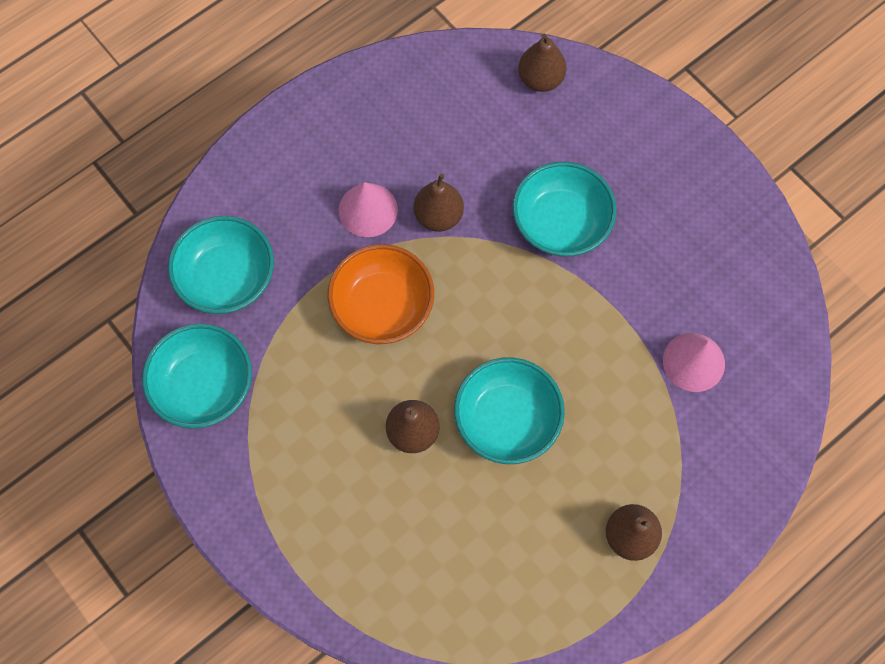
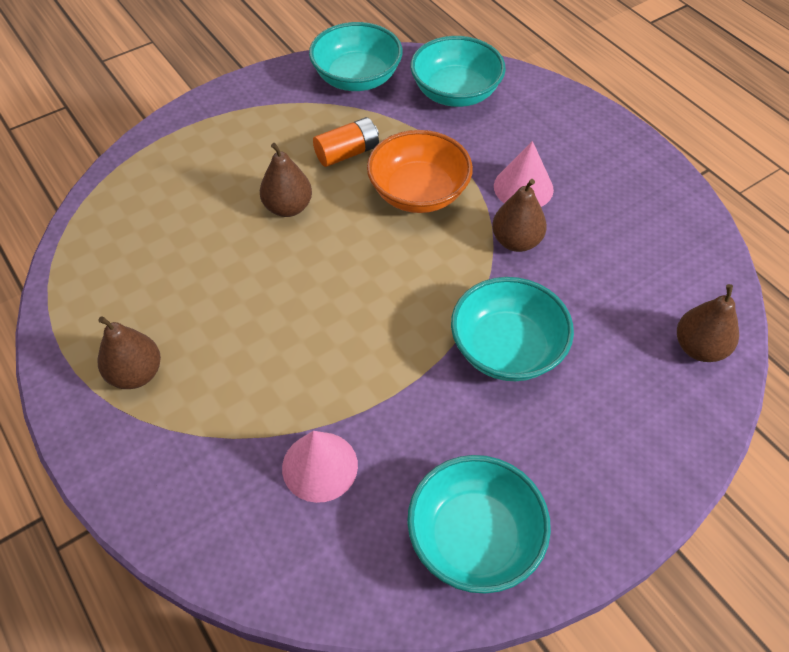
camera: 95 degrees right, 15 degrees down
turquoise bowl [454,357,565,464] -> turquoise bowl moved to [407,455,551,594]
none -> orange battery [313,117,379,167]

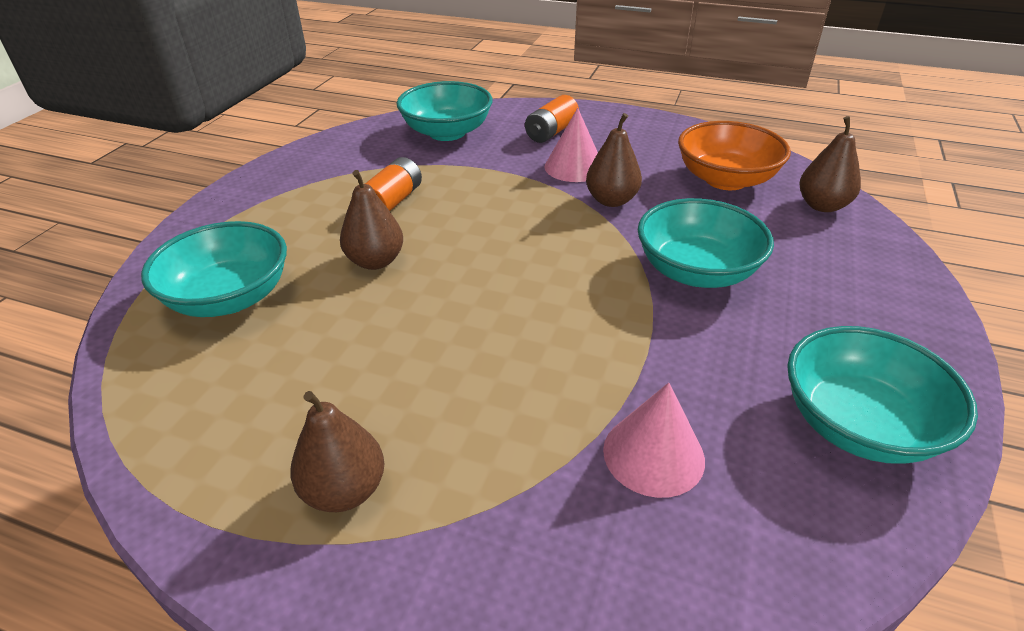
camera: 35 degrees left, 15 degrees down
turquoise bowl [309,22,403,91] -> turquoise bowl moved to [141,221,287,317]
orange bowl [367,130,473,213] -> orange bowl moved to [678,121,791,190]
none -> orange battery [525,95,579,143]

